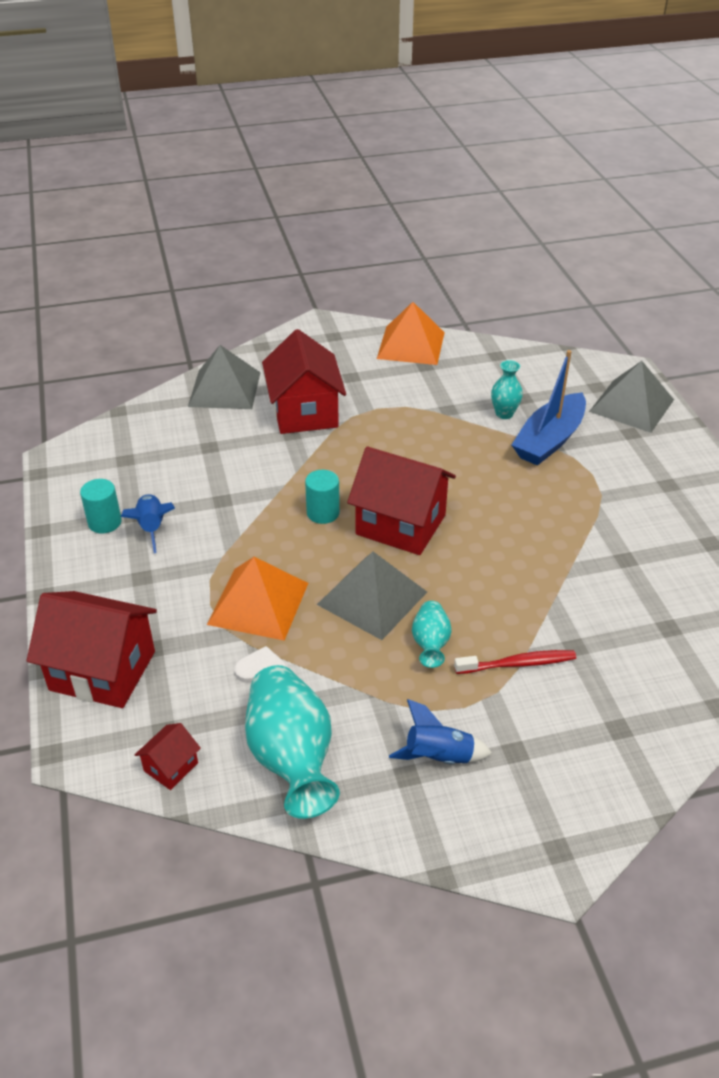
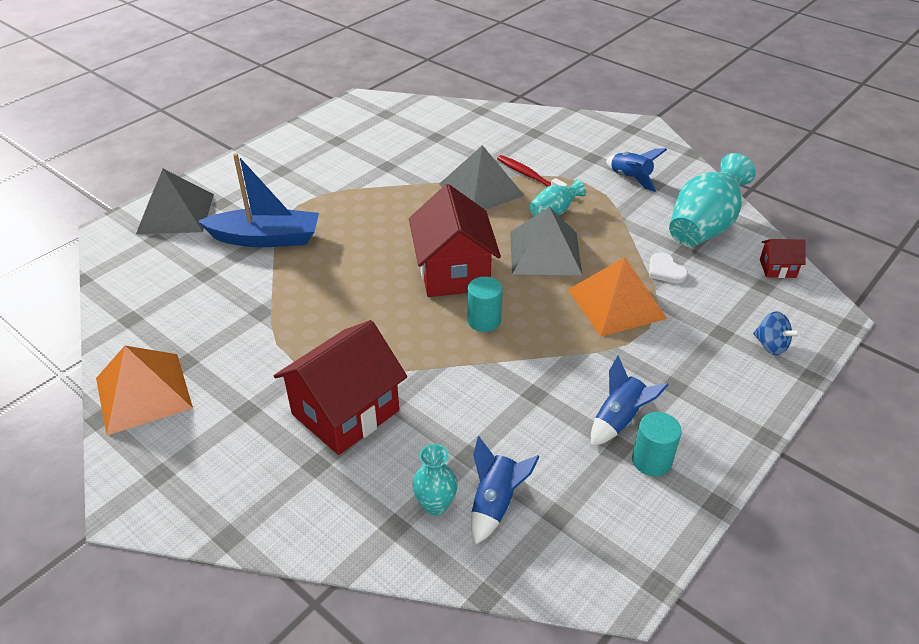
camera: 125 degrees left, 0 degrees up
red house [27,591,157,708] -> blue spinning top [753,312,800,355]
grey pyramid [188,345,261,409] -> grey pyramid moved to [439,145,525,210]
turquoise vase [491,360,523,419] -> turquoise vase moved to [413,444,458,516]
none -> blue rocket [471,436,540,544]

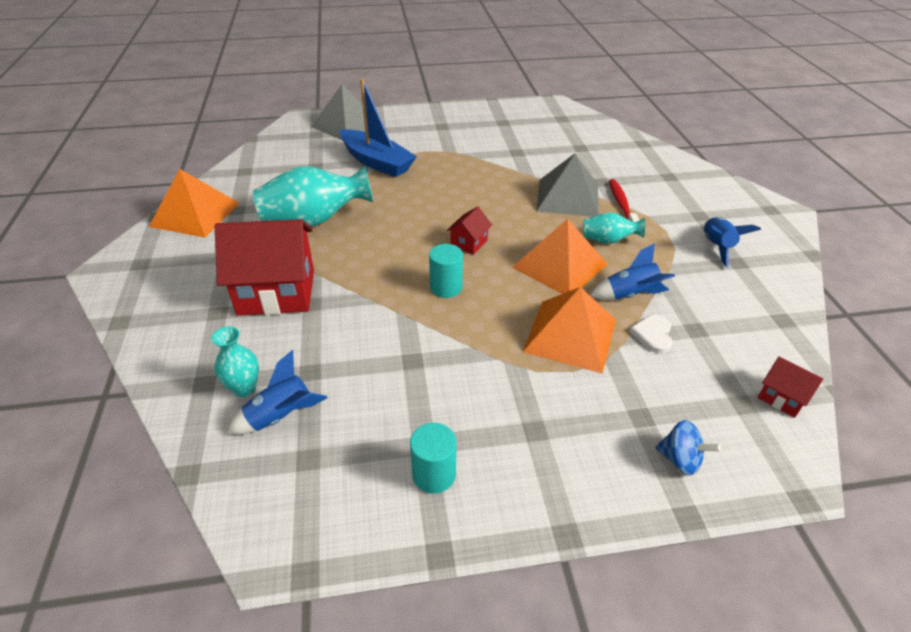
camera: 40 degrees right, 0 degrees up
red house [409,184,501,297] -> red house [447,206,492,255], size x0.45
grey pyramid [510,207,582,275] -> orange pyramid [512,219,608,294]
blue rocket [591,356,668,446] -> blue rocket moved to [590,243,675,300]
turquoise vase [669,153,756,247] -> turquoise vase moved to [253,166,373,227]
blue spinning top [753,312,800,355] -> blue spinning top turned 60 degrees counterclockwise [655,420,721,475]

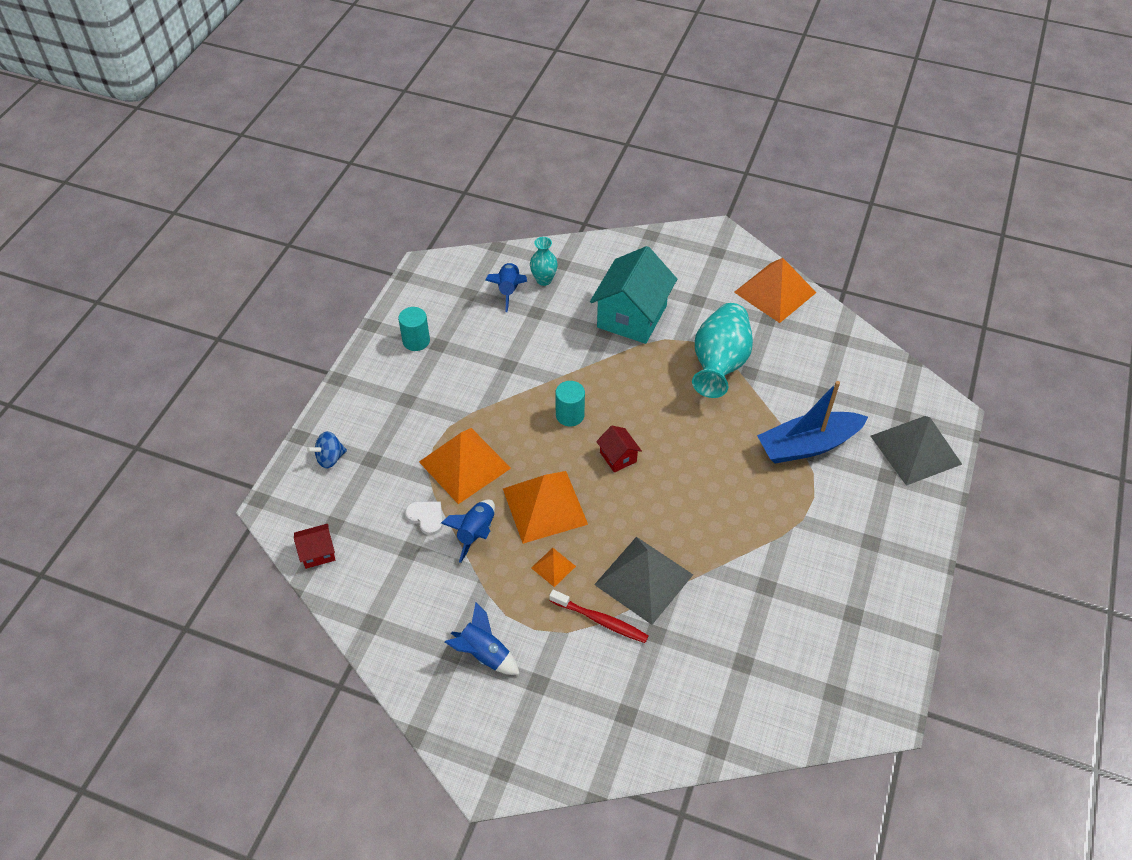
camera: 120 degrees right, 10 degrees up
red house [215,219,314,316] -> turquoise house [590,246,677,344]
turquoise vase [583,212,645,244] -> orange pyramid [531,548,576,587]

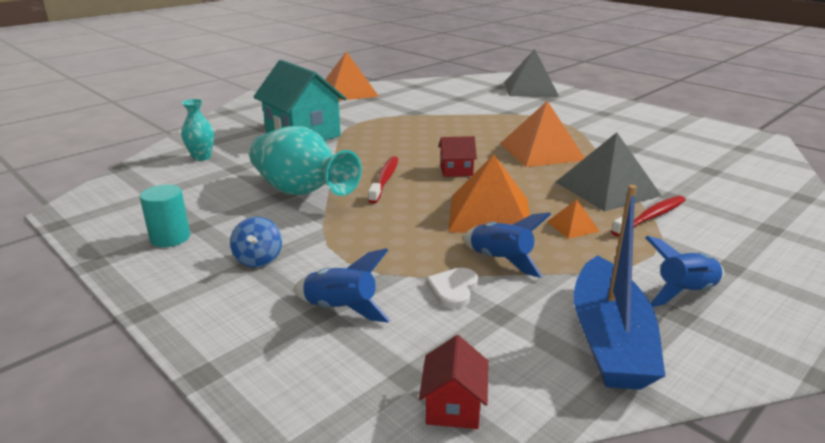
camera: 65 degrees left, 25 degrees down
blue spinning top [307,431,347,468] -> blue spinning top moved to [230,217,282,268]
white heart [405,502,443,535] -> white heart turned 45 degrees counterclockwise [426,268,478,309]
orange pyramid [419,428,511,504] -> orange pyramid moved to [500,101,585,167]
blue rocket [485,262,527,312] -> blue rocket moved to [293,248,391,323]
turquoise cylinder [555,381,585,426] -> red toothbrush [368,156,398,204]
turquoise vase [692,303,753,398] -> turquoise vase moved to [249,126,362,196]
blue boat [757,381,868,463] -> blue boat moved to [574,185,665,390]

